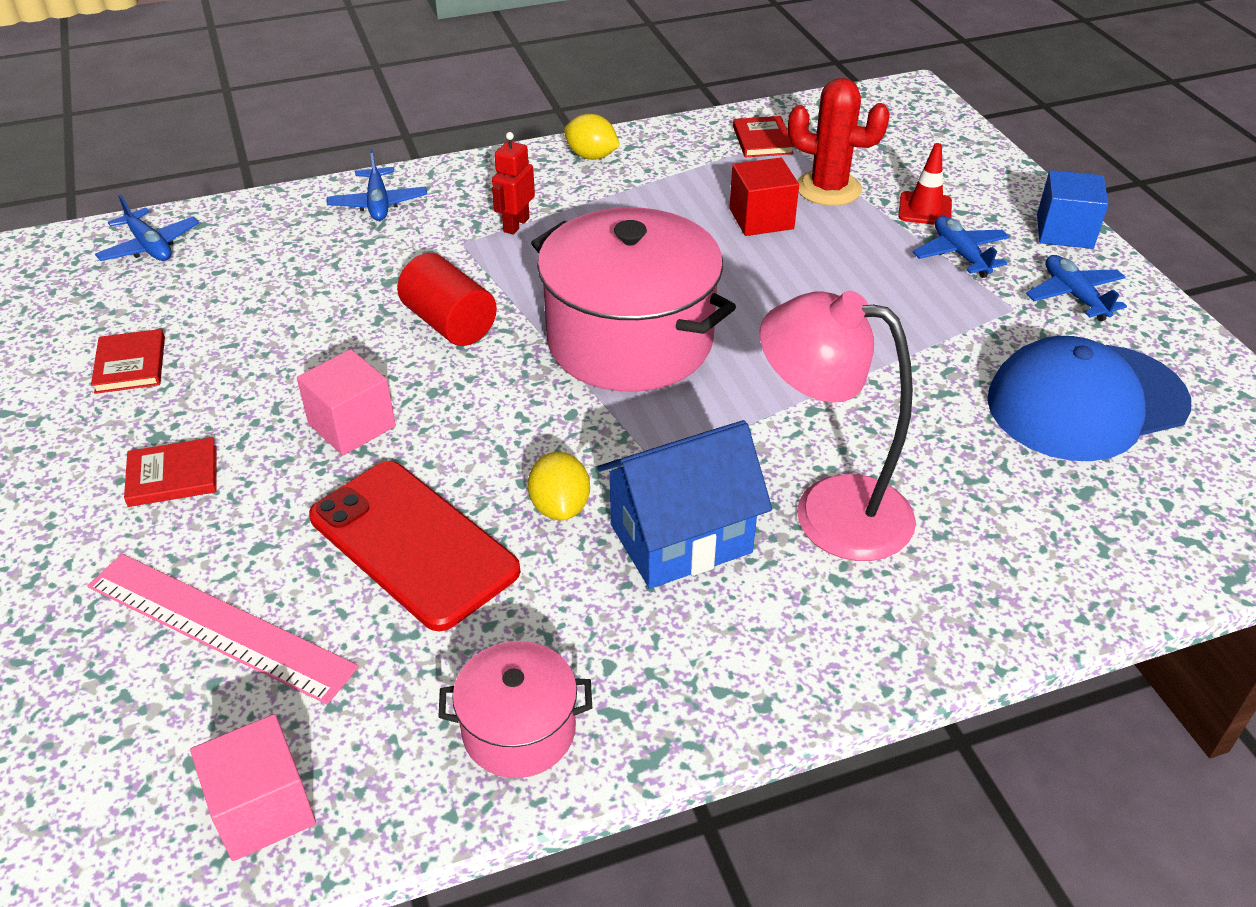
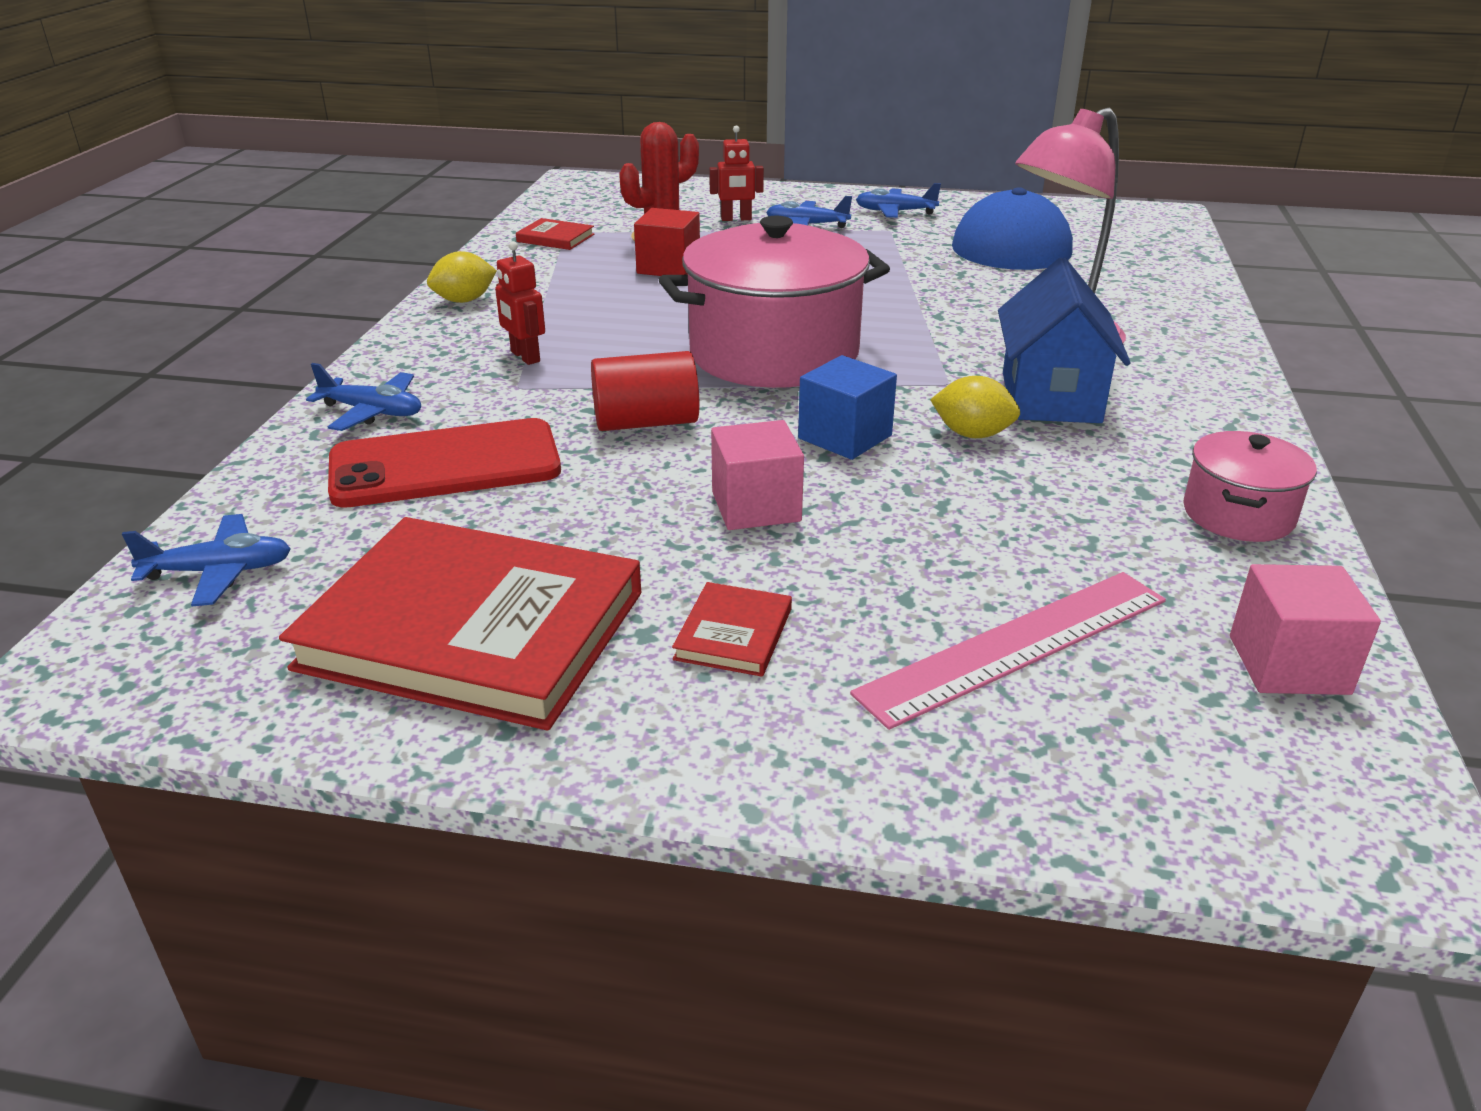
camera: 60 degrees left, 10 degrees down
red book [91,329,165,394] -> red book [279,517,641,731], size x2.46
red phone [309,461,520,631] -> red phone moved to [328,418,561,508]
red traffic cone [898,143,952,225] -> red robot [709,126,764,221]
blue cube [1037,170,1108,249] -> blue cube moved to [798,355,897,460]

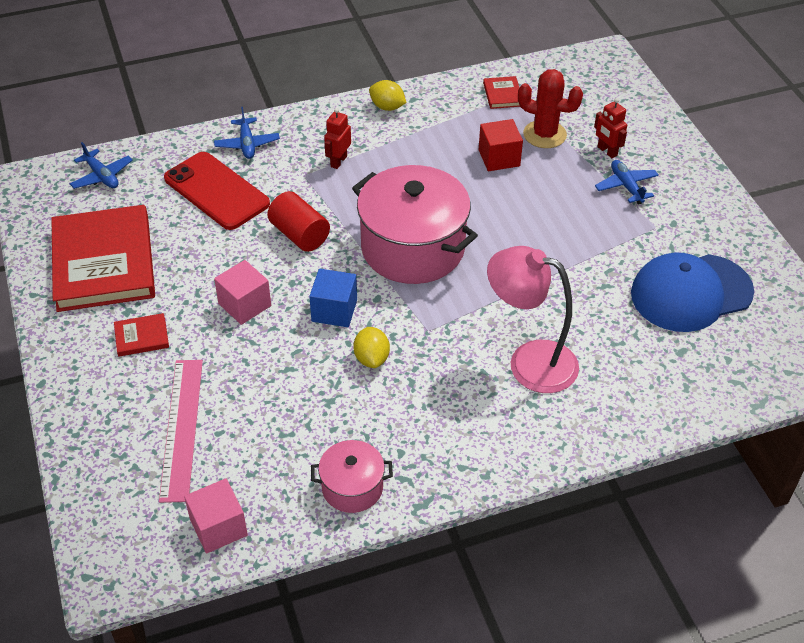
camera: 60 degrees right, 15 degrees up
pink ruler [850,572,1166,730] -> pink ruler turned 60 degrees clockwise [159,360,203,503]
blue plane [856,183,941,218] -> none
blue house [998,257,1130,423] -> none

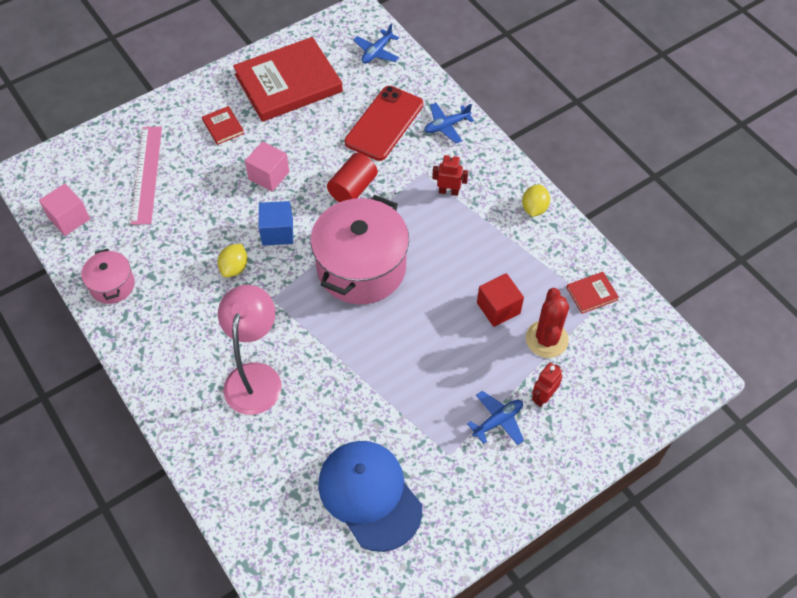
camera: 75 degrees right, 10 degrees up
pink ruler [159,360,203,503] -> pink ruler turned 75 degrees counterclockwise [131,126,162,225]
yellow lemon [353,327,390,368] -> yellow lemon turned 45 degrees counterclockwise [217,244,248,277]

